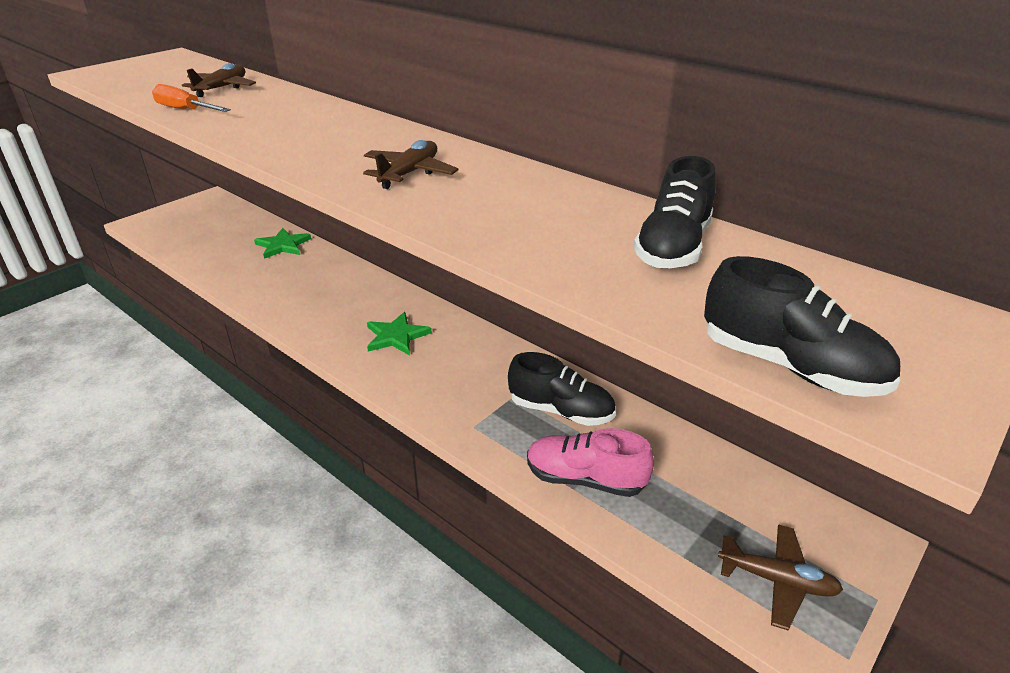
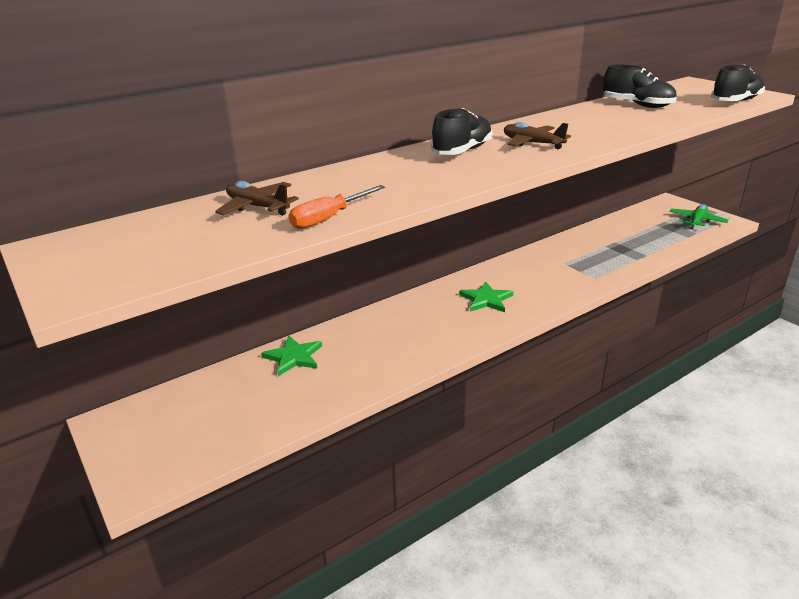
camera: 75 degrees left, 5 degrees down
black shoe [508,352,616,426] -> black shoe moved to [431,108,493,155]
pink shoe [527,428,654,497] -> none
brown plane [718,524,843,630] -> green plane [669,204,729,229]

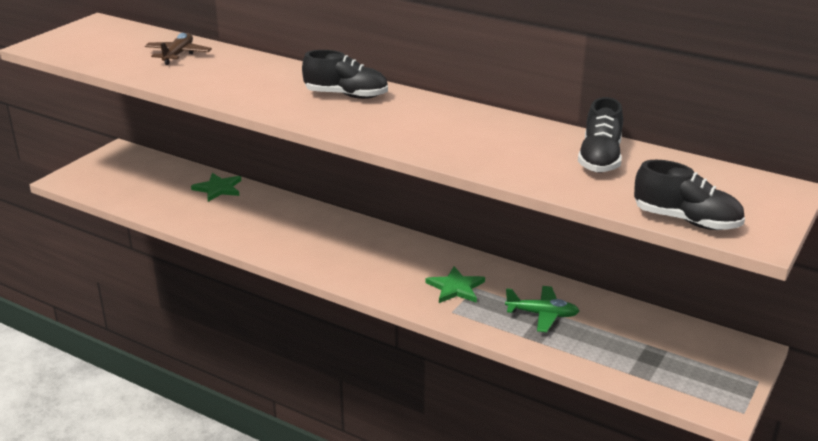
camera: 65 degrees right, 0 degrees up
orange screwdriver [288,185,385,229] -> none
green star [459,282,513,312] -> green star moved to [426,266,485,303]
brown plane [504,122,571,150] -> none
green plane [669,204,729,229] -> green plane moved to [505,286,579,332]

